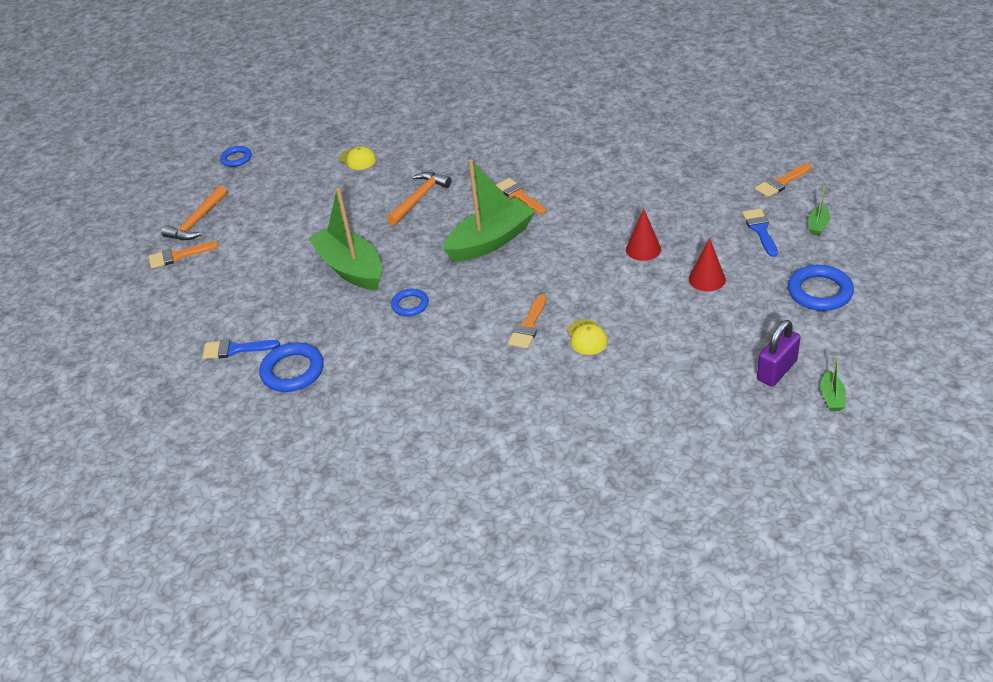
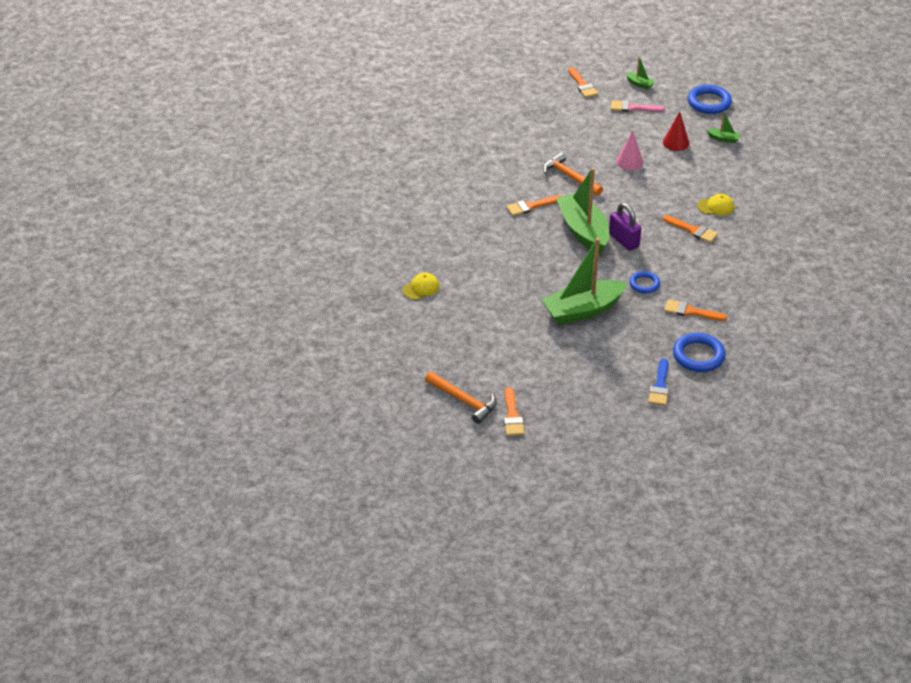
camera: 80 degrees left, 0 degrees up
blue ring [220,146,252,167] -> none
orange hammer [387,172,452,225] -> orange hammer moved to [543,152,603,196]
red cone [626,209,661,261] -> pink cone [616,130,643,170]
blue brush [742,209,778,257] -> pink brush [611,100,665,112]
purple padlock [757,320,801,387] -> purple padlock moved to [609,203,641,251]
green boat [821,356,846,411] -> green boat moved to [707,111,740,143]
none -> orange brush [664,299,727,321]

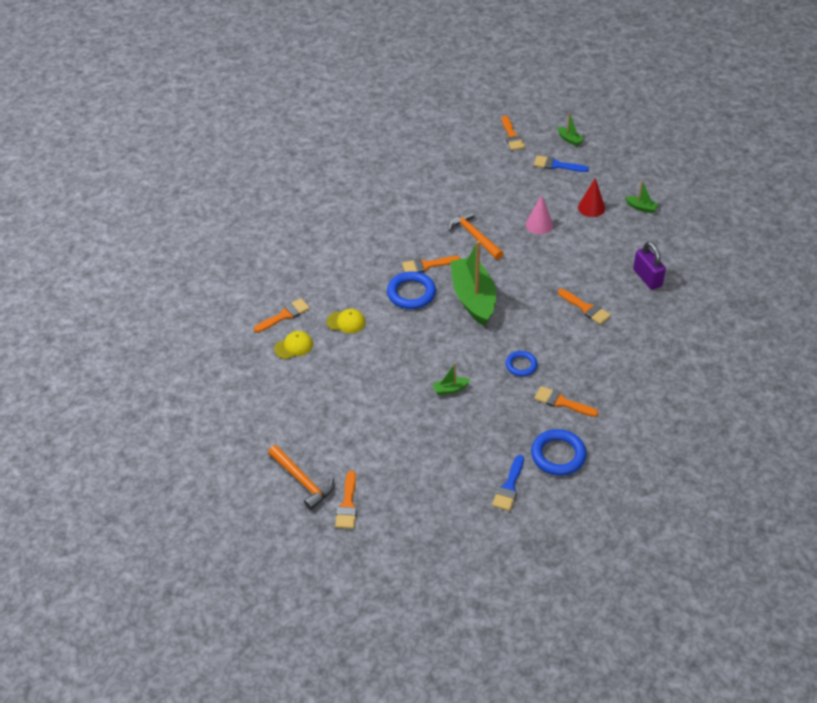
camera: 10 degrees right, 5 degrees up
green boat [542,238,627,325] -> green boat [433,363,470,395], size x0.41
purple padlock [609,203,641,251] -> purple padlock moved to [633,241,666,290]
pink brush [611,100,665,112] -> blue brush [534,155,589,172]
blue ring [688,85,732,114] -> blue ring moved to [387,271,436,309]
yellow cap [697,194,734,216] -> yellow cap moved to [327,309,365,333]
none -> orange brush [254,298,310,333]

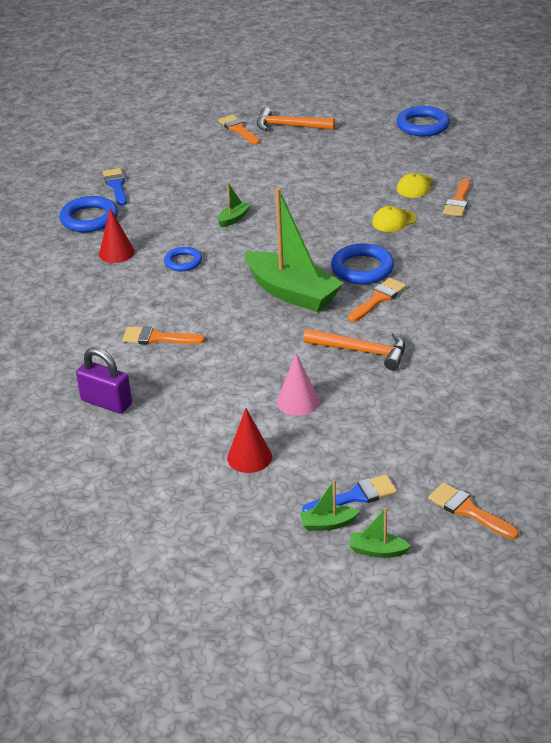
camera: 145 degrees right, 10 degrees down
orange brush [534,386,598,417] -> red cone [99,208,135,263]
green boat [625,181,659,213] -> green boat moved to [300,479,360,531]
none -> blue ring [397,106,450,136]

